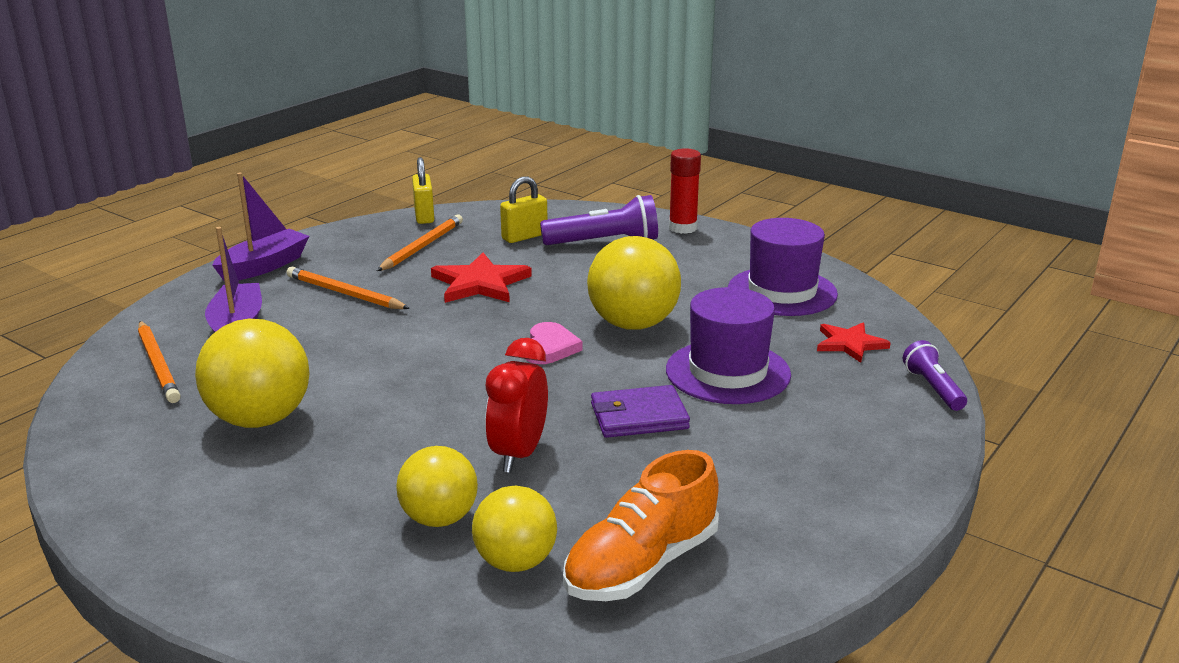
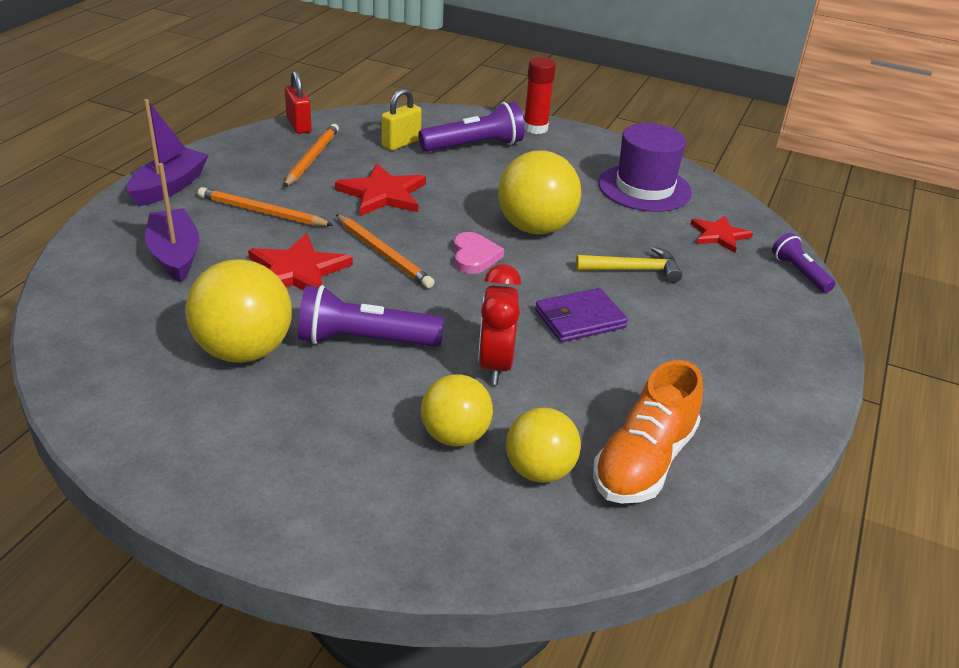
camera: 15 degrees left, 10 degrees up
orange pencil [138,321,181,403] -> orange pencil moved to [336,214,434,288]
yellow padlock [412,157,434,224] -> red padlock [285,70,312,134]
purple hat [666,287,791,404] -> yellow hammer [576,247,682,283]
none -> red star [248,234,353,290]
none -> purple flashlight [298,285,445,347]

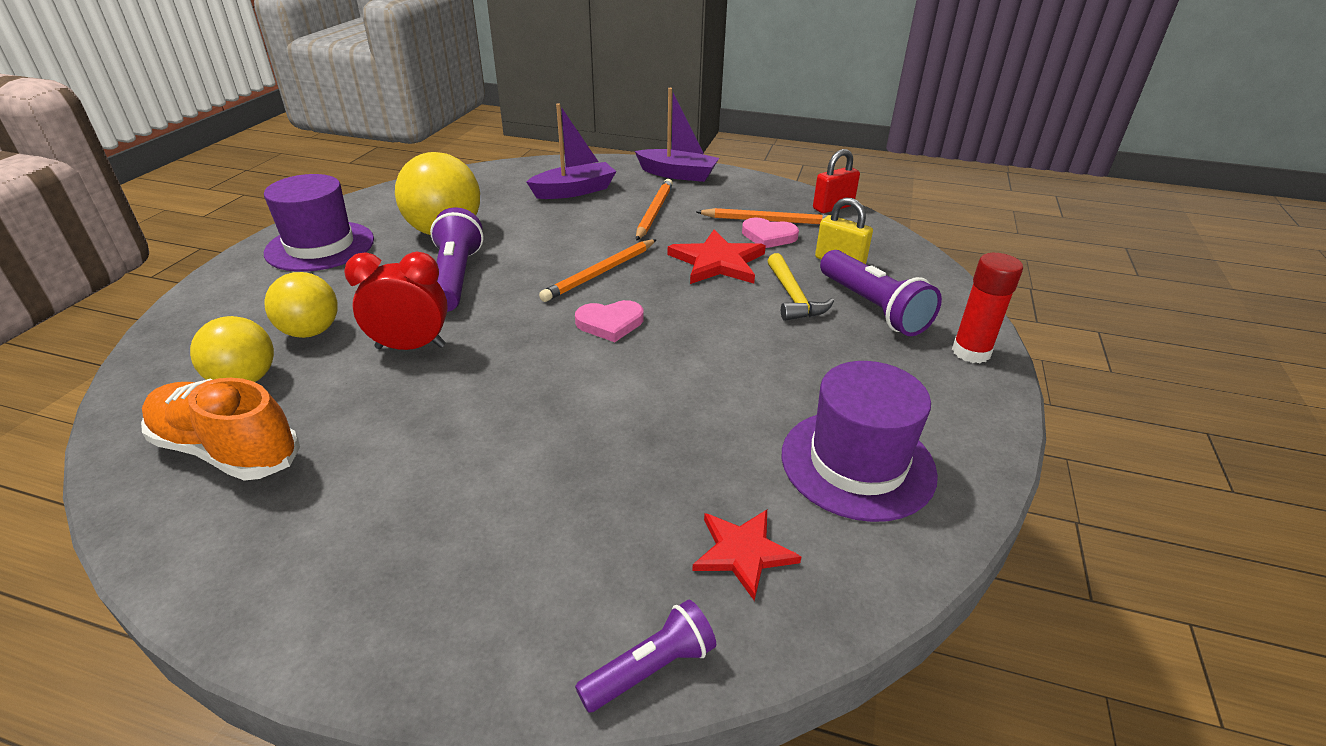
camera: 85 degrees right, 0 degrees up
red star [248,234,353,290] -> none
yellow ball [498,151,581,234] -> none
purple wallet [535,288,628,342] -> none
yellow hammer [576,247,682,283] -> yellow hammer moved to [767,253,834,321]
none -> purple hat [264,174,374,272]
none -> pink heart [742,218,799,248]

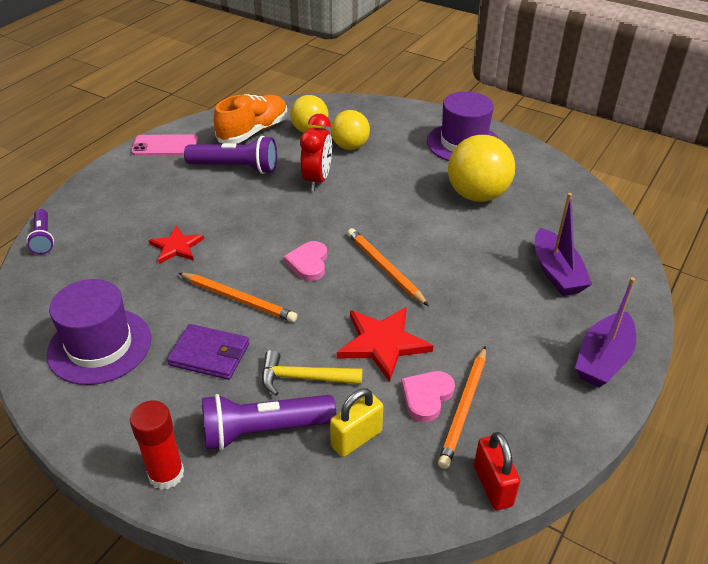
camera: 105 degrees right, 5 degrees up
purple flashlight [430,207,484,312] -> purple flashlight moved to [184,136,277,174]
orange pencil [636,179,673,241] -> orange pencil moved to [179,273,297,322]
red star [692,510,801,601] -> red star moved to [149,226,204,264]
none -> pink phone [131,134,198,156]
none -> purple wallet [167,324,249,380]

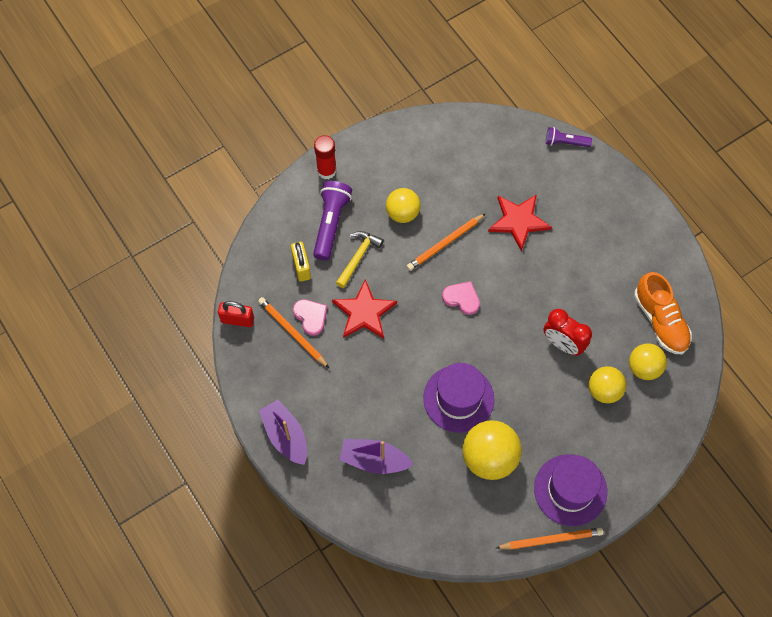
camera: 115 degrees right, 25 degrees up
purple hat [46,279,151,385] -> purple hat moved to [423,363,494,433]
pink phone [131,134,198,156] -> none
red star [149,226,204,264] -> red star [488,194,552,251], size x1.53
purple wallet [167,324,249,380] -> yellow ball [386,188,421,223]
purple flashlight [184,136,277,174] -> none
orange pencil [347,228,429,306] -> orange pencil moved to [496,528,604,550]

